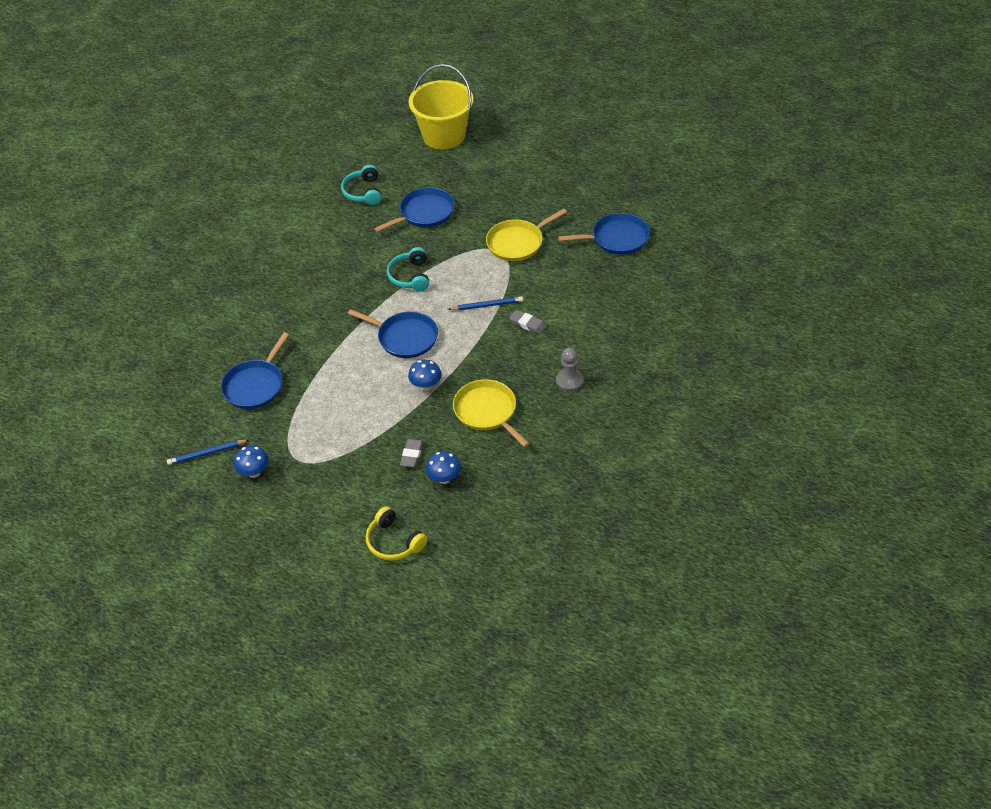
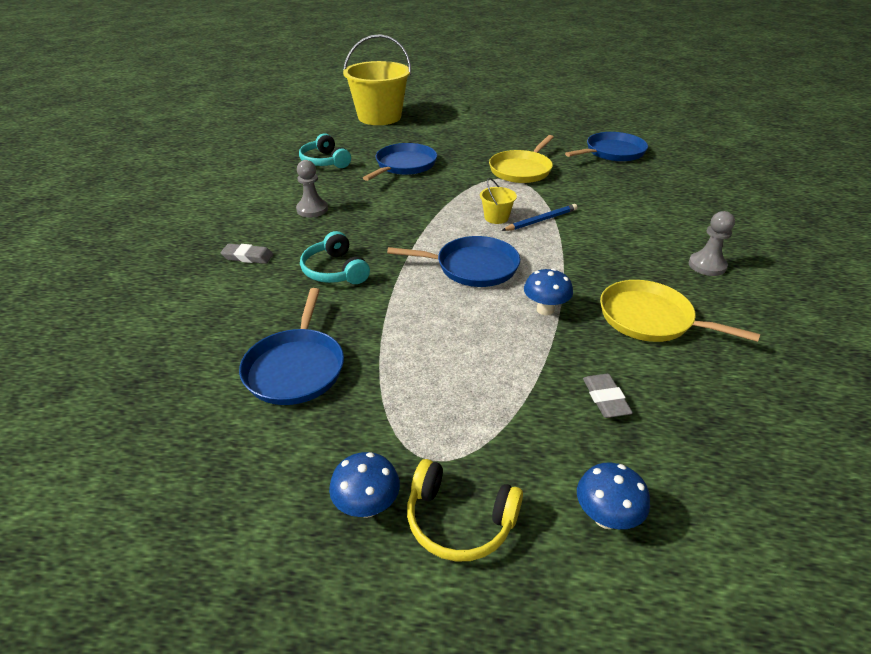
camera: 25 degrees left, 10 degrees down
blue pencil [167,440,249,465] -> none
yellow headphones [366,506,427,561] -> yellow headphones moved to [407,459,523,562]
turquoise headphones [387,247,429,292] -> turquoise headphones moved to [300,231,370,284]
blue mushroom [426,451,461,484] -> blue mushroom moved to [577,463,650,529]
grey eraser [509,310,546,334] -> grey eraser moved to [221,244,273,264]
none -> grey pawn [296,160,328,217]
none -> yellow bucket [480,178,517,224]

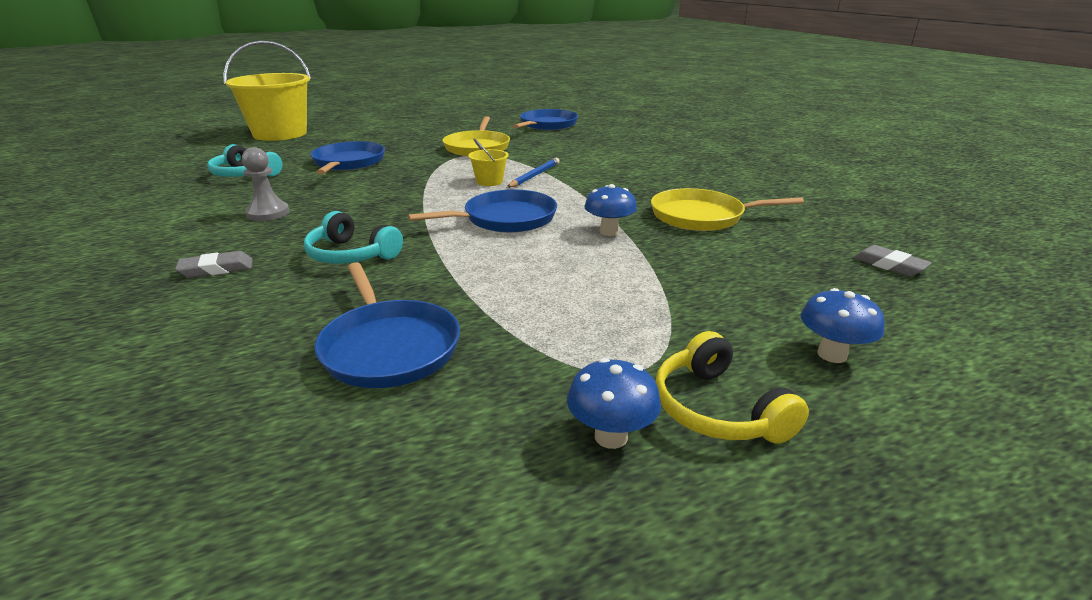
camera: 30 degrees left, 10 degrees down
yellow headphones [407,459,523,562] -> yellow headphones turned 75 degrees clockwise [656,331,809,444]
grey eraser [583,374,633,418] -> grey eraser moved to [853,245,932,276]
grey pawn [688,211,735,276] -> none

